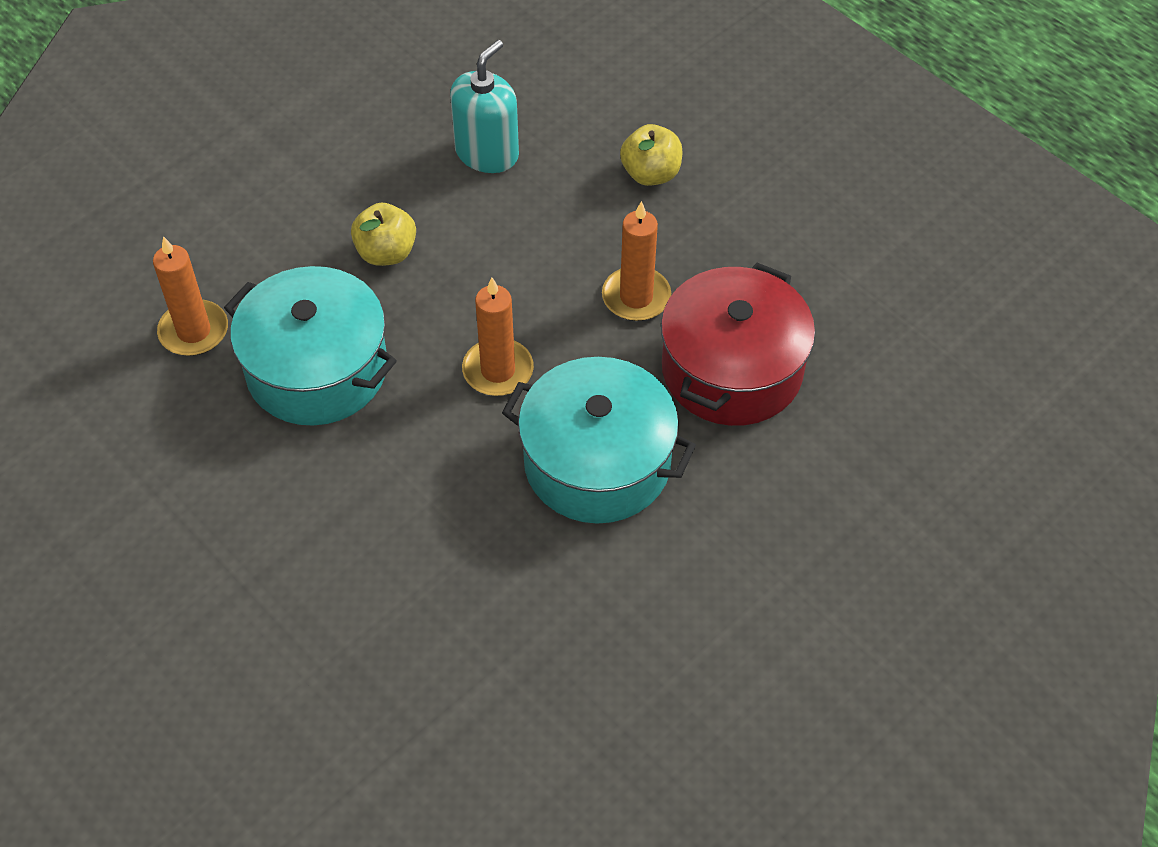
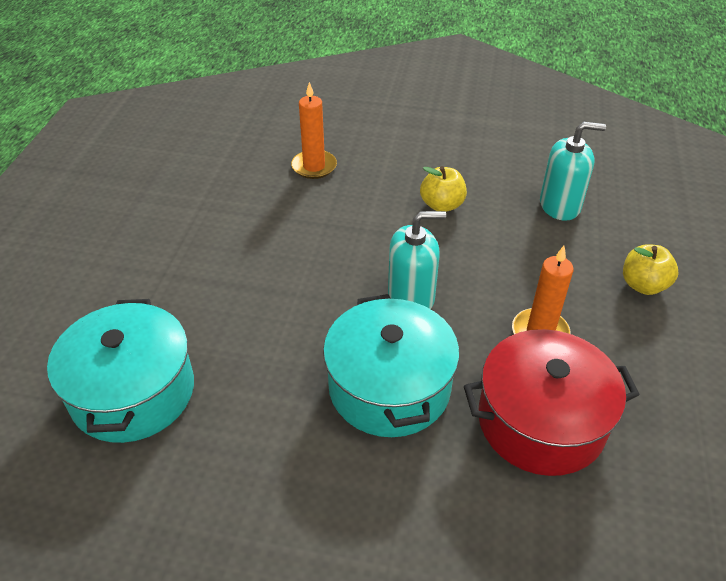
camera: 55 degrees right, 10 degrees down
turquoise pot [224,266,397,426] -> turquoise pot moved to [47,299,194,443]
orange candle [462,278,534,396] -> turquoise soap dispenser [388,211,446,309]

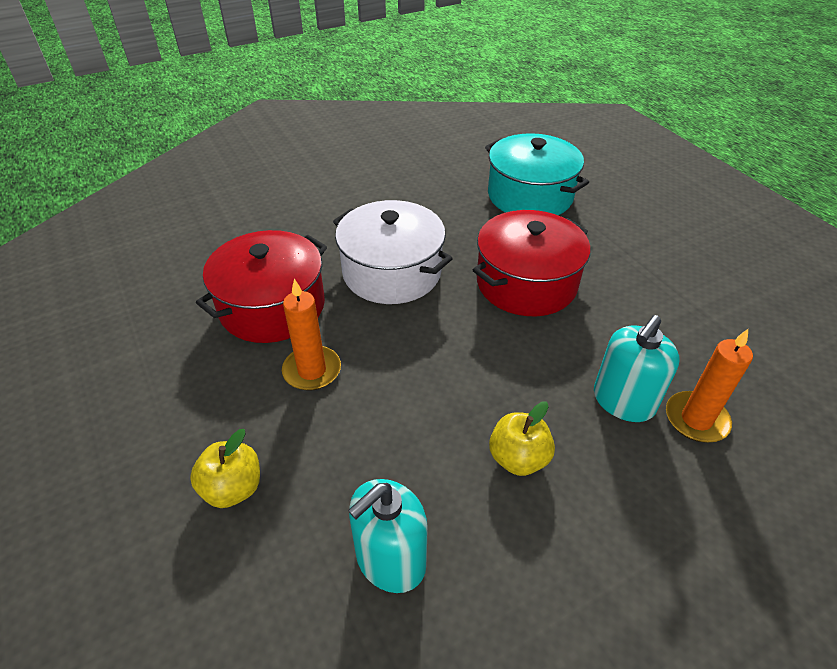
camera: 140 degrees right, 0 degrees up
turquoise pot [323,294,459,437] -> white pot [333,200,453,304]
turquoise soap dispenser [388,211,446,309] -> turquoise soap dispenser moved to [594,315,680,422]
none -> red pot [473,210,591,316]

